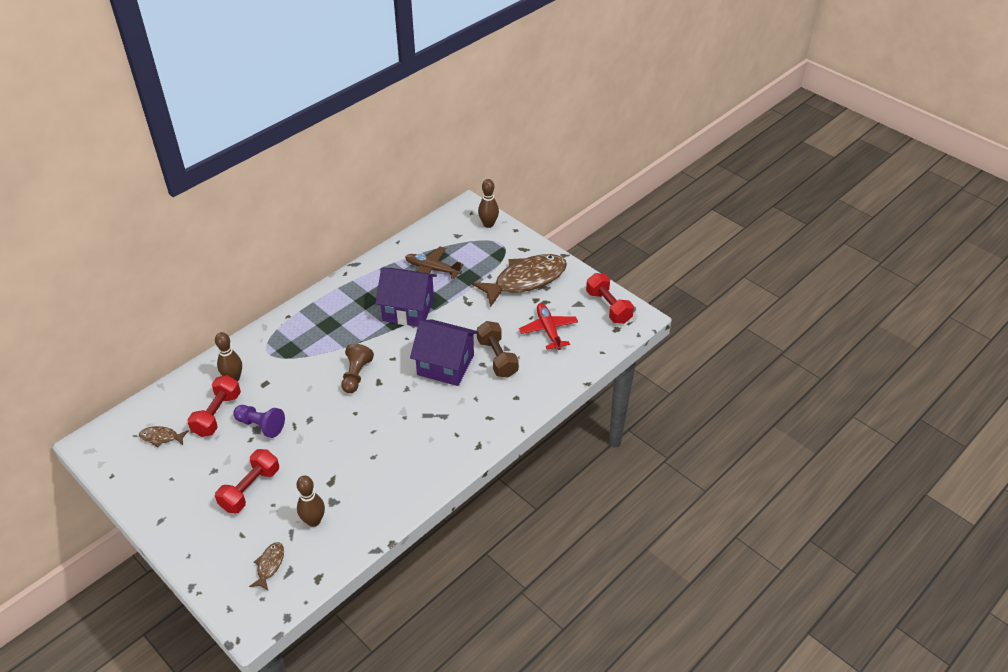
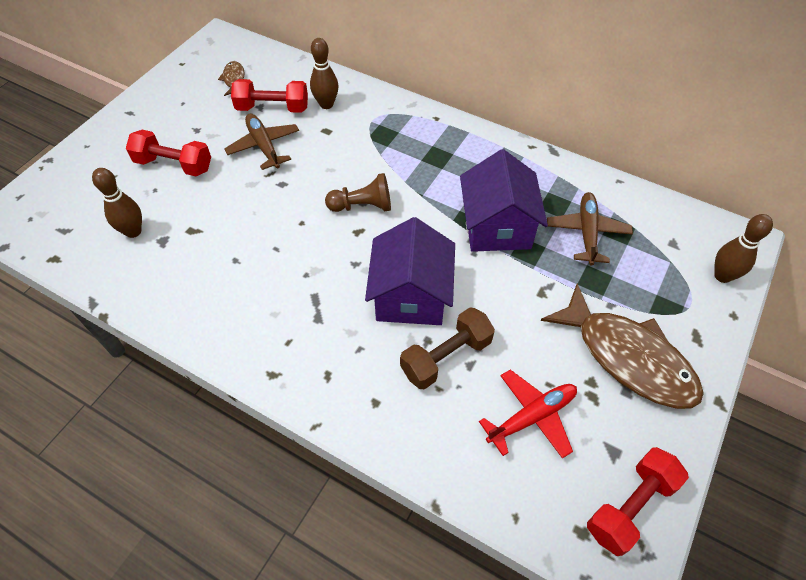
camera: 75 degrees right, 10 degrees up
purple pawn [233,405,285,438] -> brown plane [224,113,299,170]
brown fish [249,542,284,591] -> none

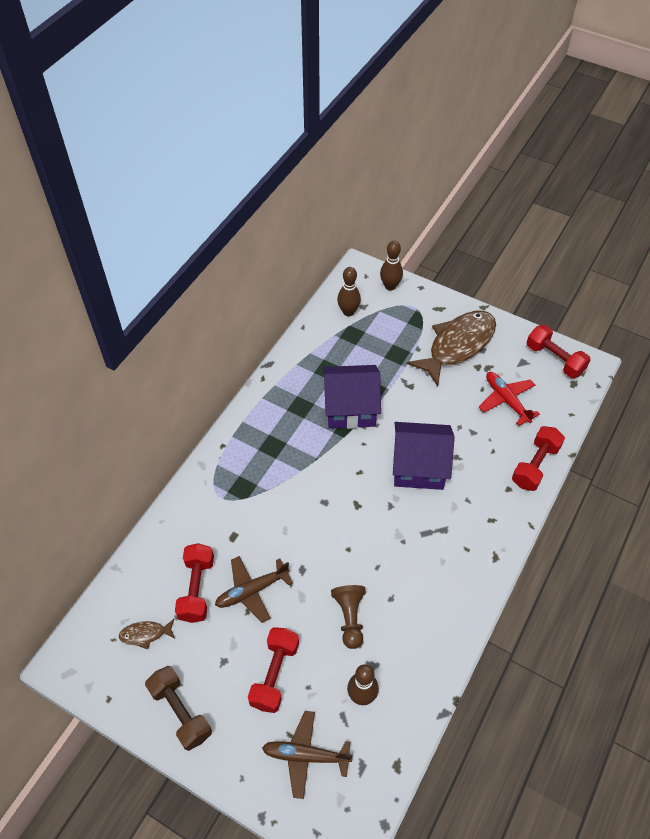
camera: 90 degrees left, 0 degrees up
brown bowling pin [310,38,338,109] -> brown bowling pin moved to [337,267,361,316]
brown pawn [325,173,391,212] -> brown pawn moved to [331,585,366,649]
brown dumbbell [400,307,495,389] -> brown dumbbell moved to [145,666,212,751]
brown plane [547,192,633,266] -> brown plane moved to [262,711,353,799]
none -> red dumbbell [512,426,565,491]

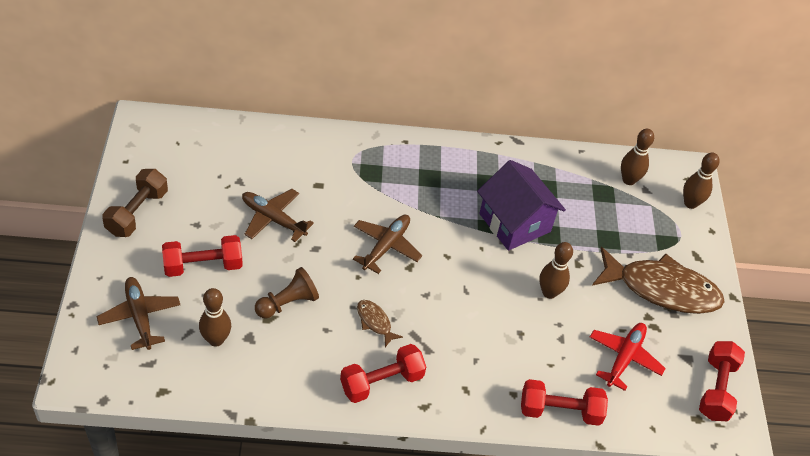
camera: 55 degrees right, 5 degrees down
brown fish [119,619,175,650] -> brown fish moved to [357,300,403,347]
red dumbbell [175,543,214,623] -> red dumbbell moved to [340,344,426,403]
purple house [393,422,455,490] -> none
none -> brown plane [353,215,422,274]
none -> brown bowling pin [539,242,573,299]

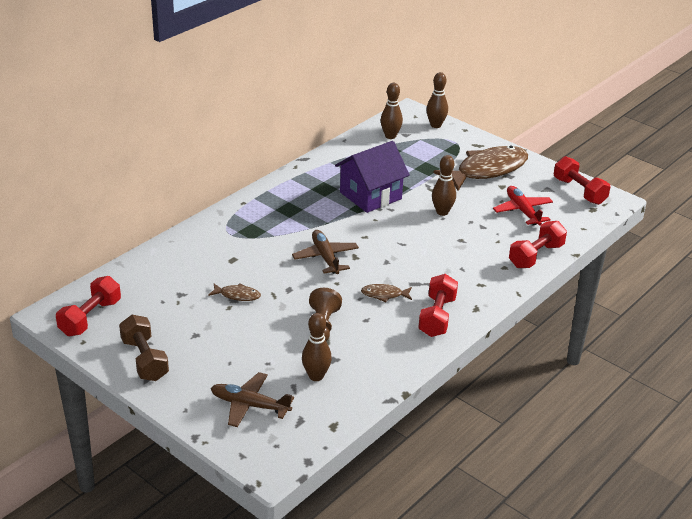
camera: 45 degrees left, 15 degrees down
red dumbbell [162,235,243,277] -> red dumbbell moved to [56,276,121,336]
brown plane [242,189,314,242] -> brown fish [208,283,261,301]
purple house [477,160,566,251] -> purple house turned 45 degrees counterclockwise [335,141,410,213]

